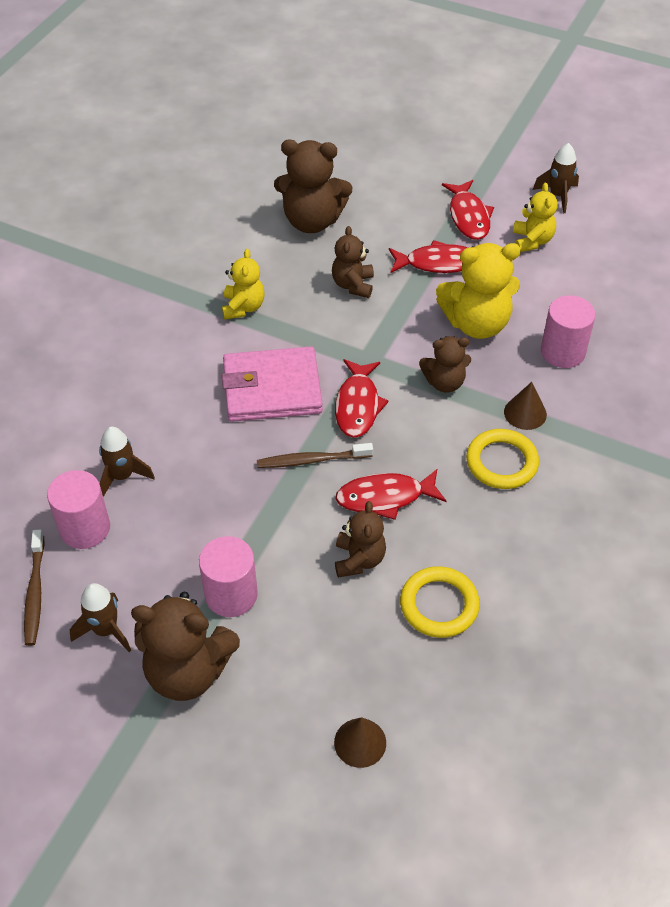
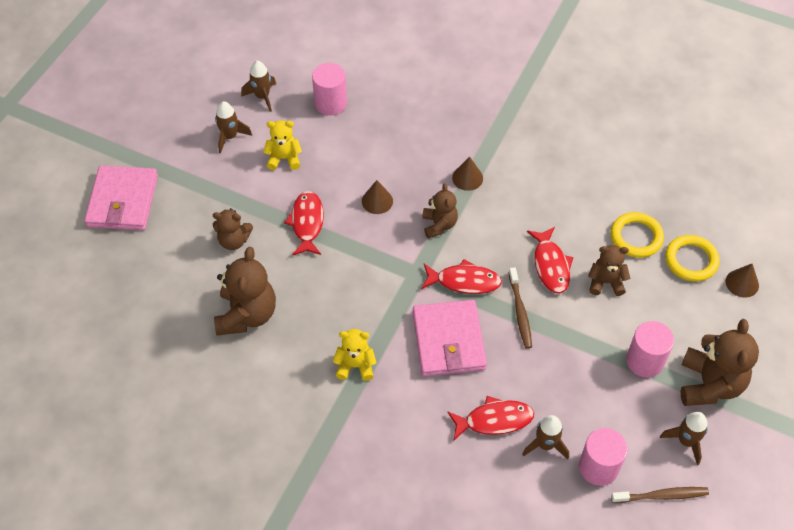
camera: 90 degrees left, 5 degrees up
brown teddy bear [332,226,374,298] -> brown teddy bear moved to [213,208,253,250]
yellow teddy bear [436,243,521,339] -> brown cone [362,180,393,214]
red fish [442,180,494,240] -> red fish moved to [447,396,534,441]
yellow ring [466,429,539,489] -> yellow ring moved to [665,235,720,281]
pink cylinder [541,295,596,368] -> pink cylinder moved to [312,63,347,115]
none -> pink wallet [84,165,158,230]
none -> brown rocket [241,61,276,112]

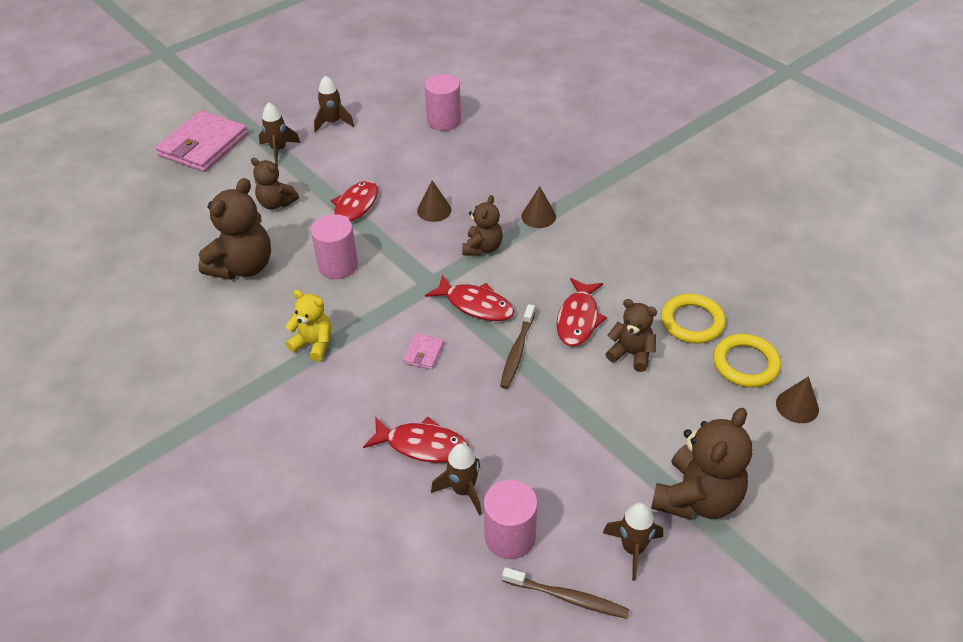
camera: 25 degrees right, 10 degrees down
brown rocket [241,61,276,112] -> brown rocket moved to [259,103,301,164]
yellow teddy bear [263,120,302,170] -> none
pink wallet [413,300,487,377] -> pink wallet [403,333,444,370], size x0.42
pink cylinder [626,321,674,378] -> pink cylinder moved to [311,214,358,279]

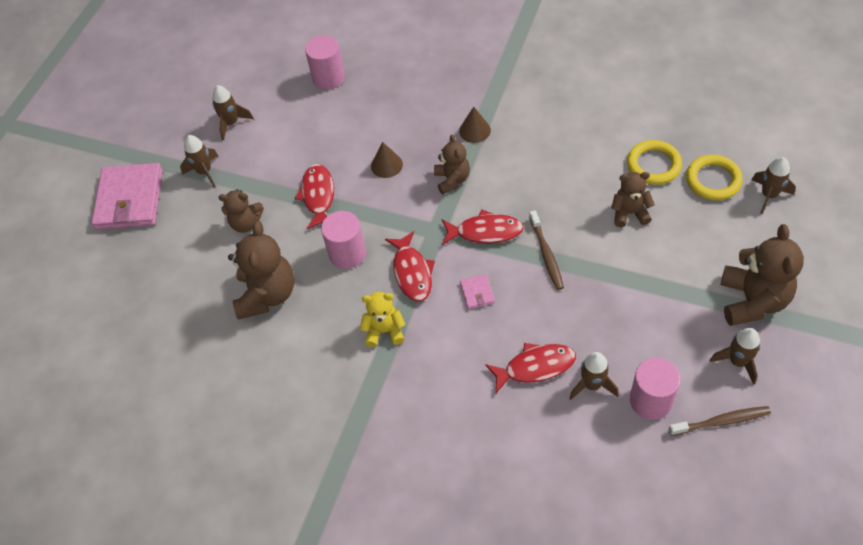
camera: 25 degrees left, 10 degrees up
red fish [557,278,607,346] -> red fish moved to [385,231,435,301]
brown cone [776,376,819,423] -> brown rocket [752,157,796,214]

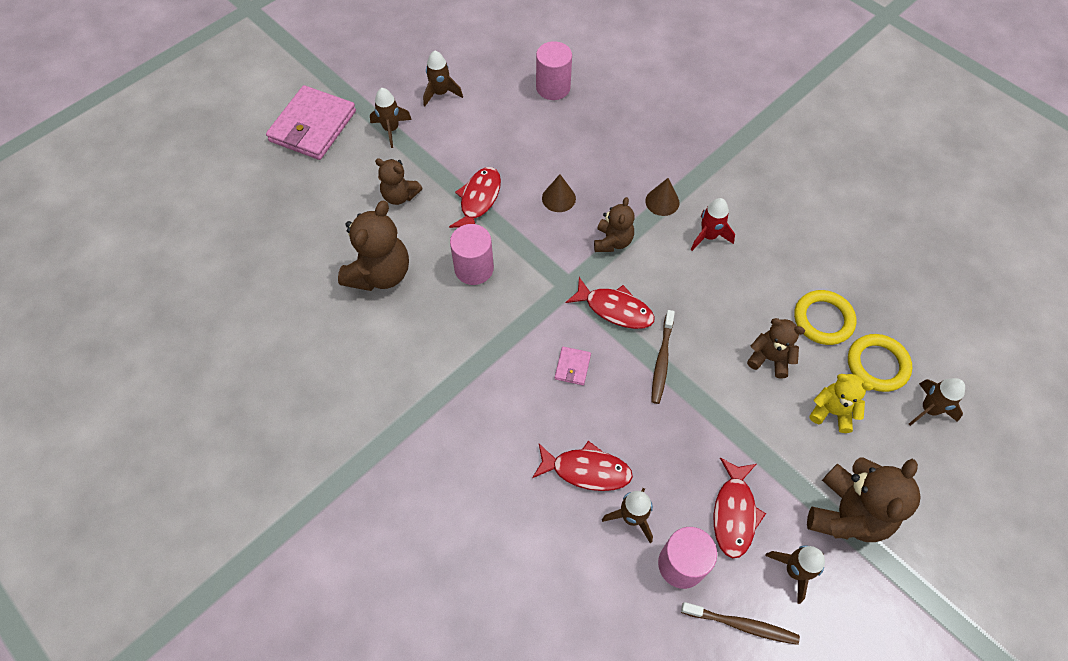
camera: 20 degrees right, 5 degrees up
yellow teddy bear [360,292,405,347] -> yellow teddy bear moved to [809,374,873,433]
red fish [385,231,435,301] -> red fish moved to [714,458,766,558]
none -> red rocket [691,198,735,251]

